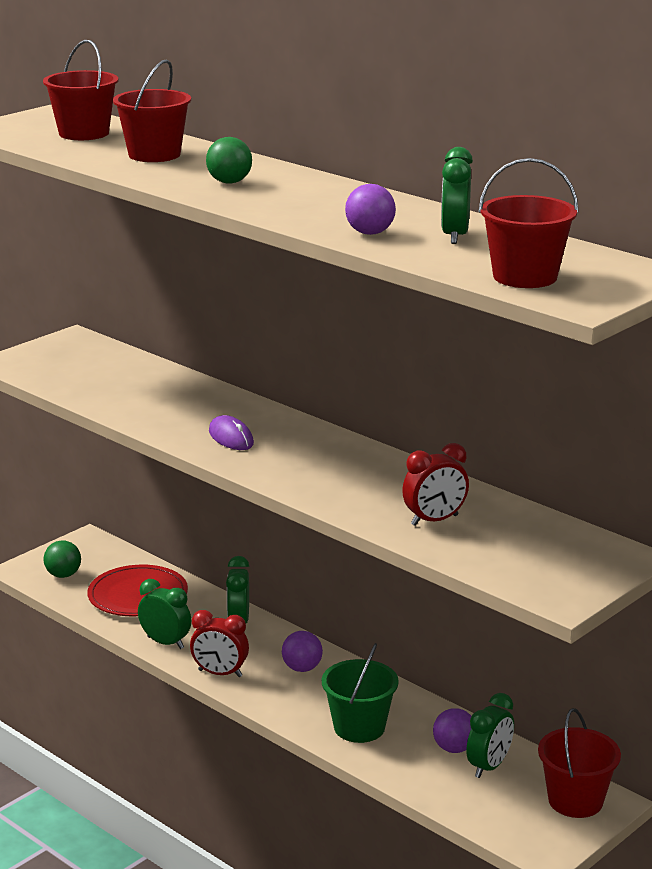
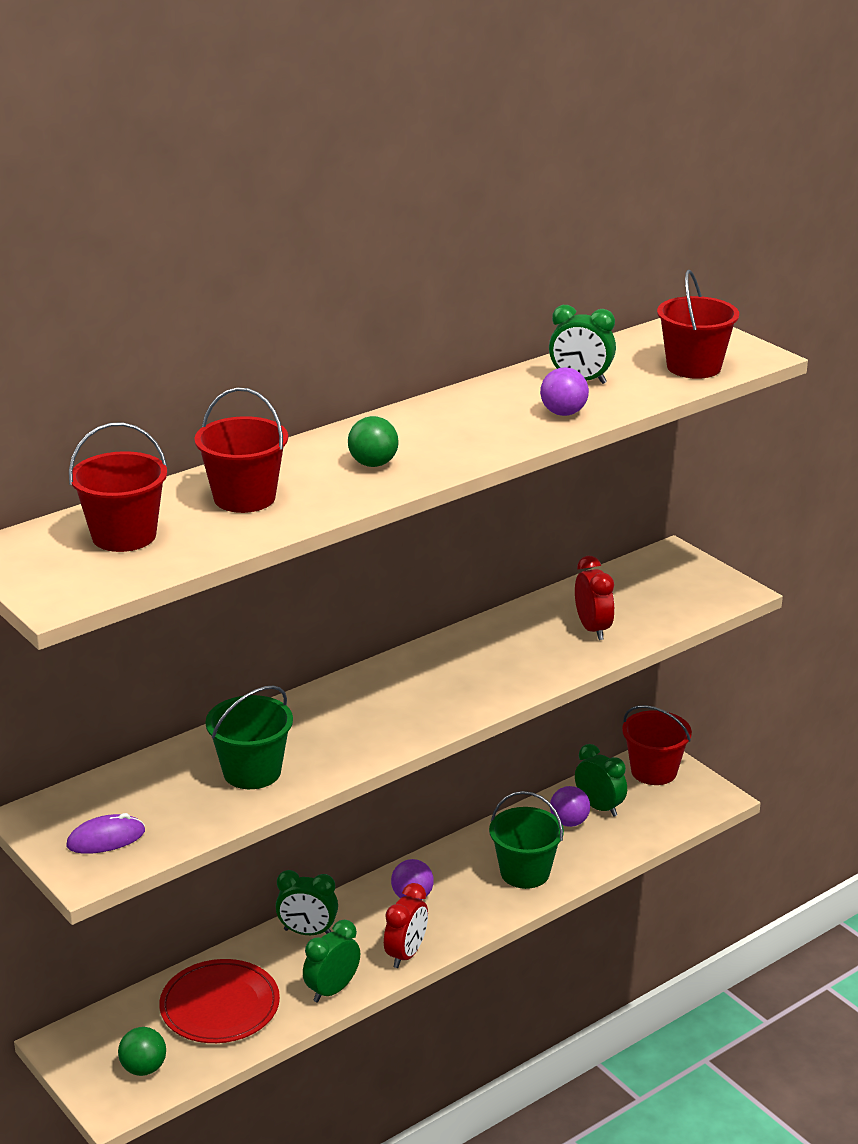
camera: 80 degrees left, 5 degrees up
purple mouse [209,415,254,450] -> purple mouse moved to [66,813,145,854]
none -> green bucket [205,686,293,789]

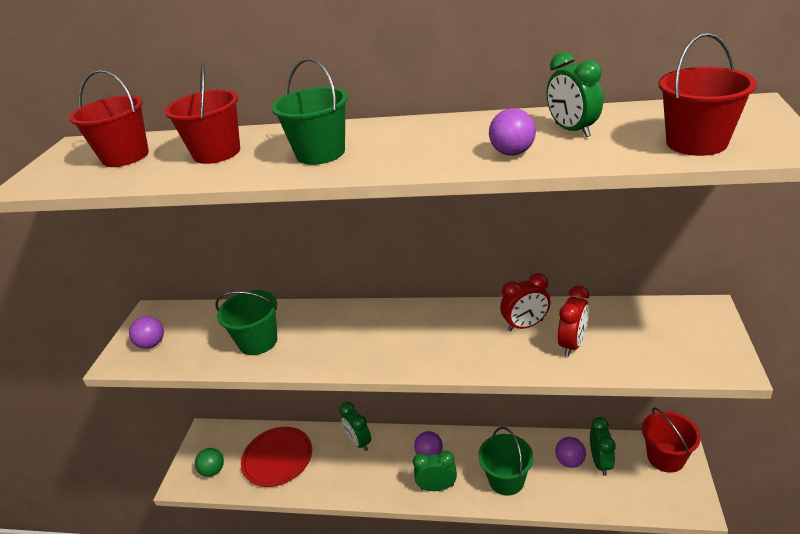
camera: 50 degrees right, 5 degrees up
purple mouse [66,813,145,854] -> purple ball [129,316,164,349]
green clock [303,920,360,1003] -> green clock moved to [413,451,457,491]
green ball [348,416,399,467] -> green bucket [271,58,348,165]
red clock [384,883,428,968] -> red clock moved to [500,273,551,331]

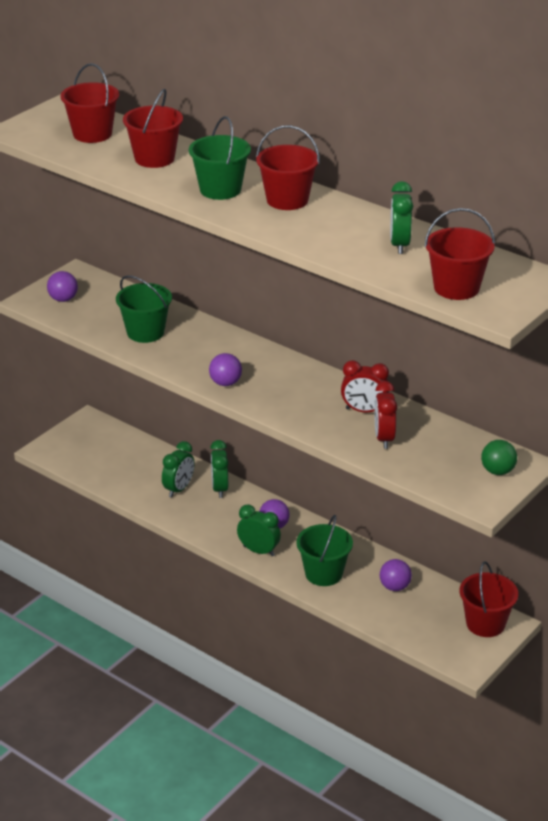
camera: 25 degrees right, 0 degrees up
green ball [195,448,224,477] -> green ball moved to [481,440,517,475]
red plate [241,427,312,487] -> none
purple ball [489,108,536,156] -> purple ball moved to [209,353,242,386]
red clock [558,286,589,357] -> red clock turned 120 degrees clockwise [375,381,397,449]
green clock [590,417,616,476] -> green clock moved to [162,441,195,497]
none -> red bucket [256,125,320,210]

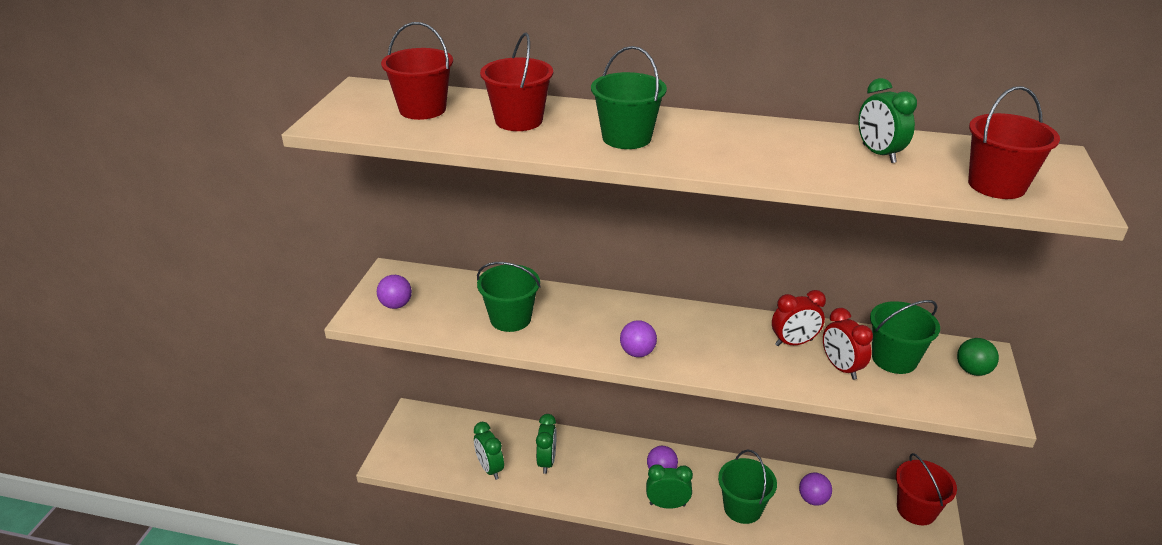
camera: 25 degrees left, 0 degrees up
green clock [210,440,228,498] -> green clock moved to [474,422,504,480]
red bucket [256,125,320,210] -> none
none -> green bucket [870,300,940,374]

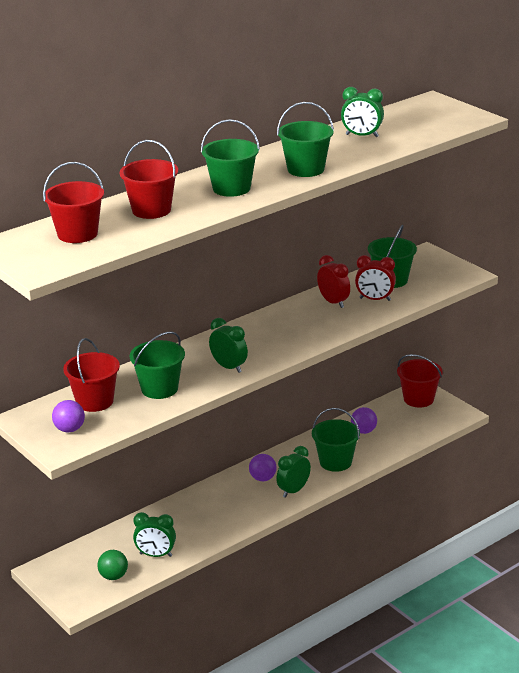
camera: 50 degrees left, 5 degrees down
green clock [536,414,557,474] -> green clock moved to [209,318,248,373]
purple ball [620,320,657,357] -> none
red clock [772,290,826,346] -> red clock turned 60 degrees counterclockwise [317,255,350,308]
green ball [957,338,999,376] -> green ball moved to [97,550,128,580]
red bucket [968,86,1060,199] -> red bucket moved to [63,338,120,412]
none -> green bucket [277,102,334,177]

